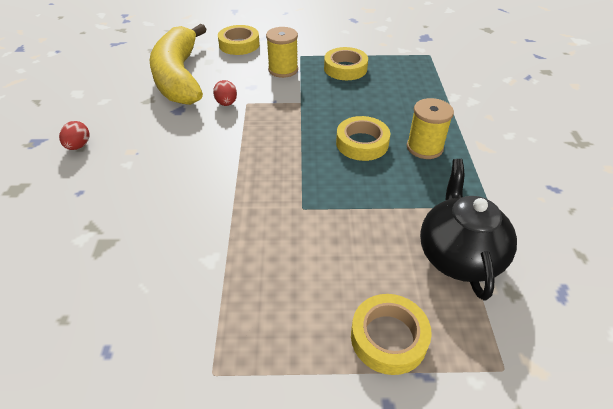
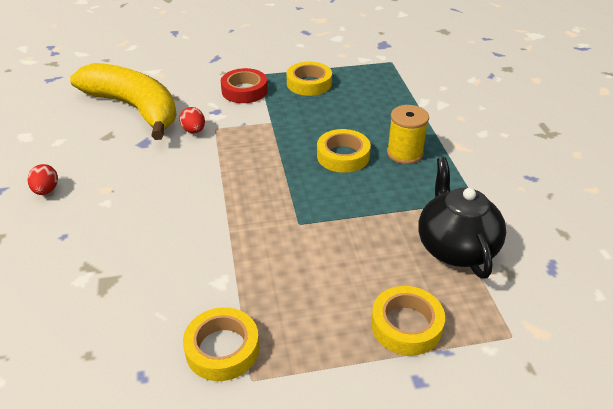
camera: 10 degrees left, 5 degrees down
yellow banana [149,24,207,105] -> yellow banana turned 150 degrees clockwise [70,63,177,140]
yellow tape [218,25,260,55] -> yellow tape moved to [183,307,259,381]
yellow spool [266,27,298,78] -> red tape [221,68,268,103]

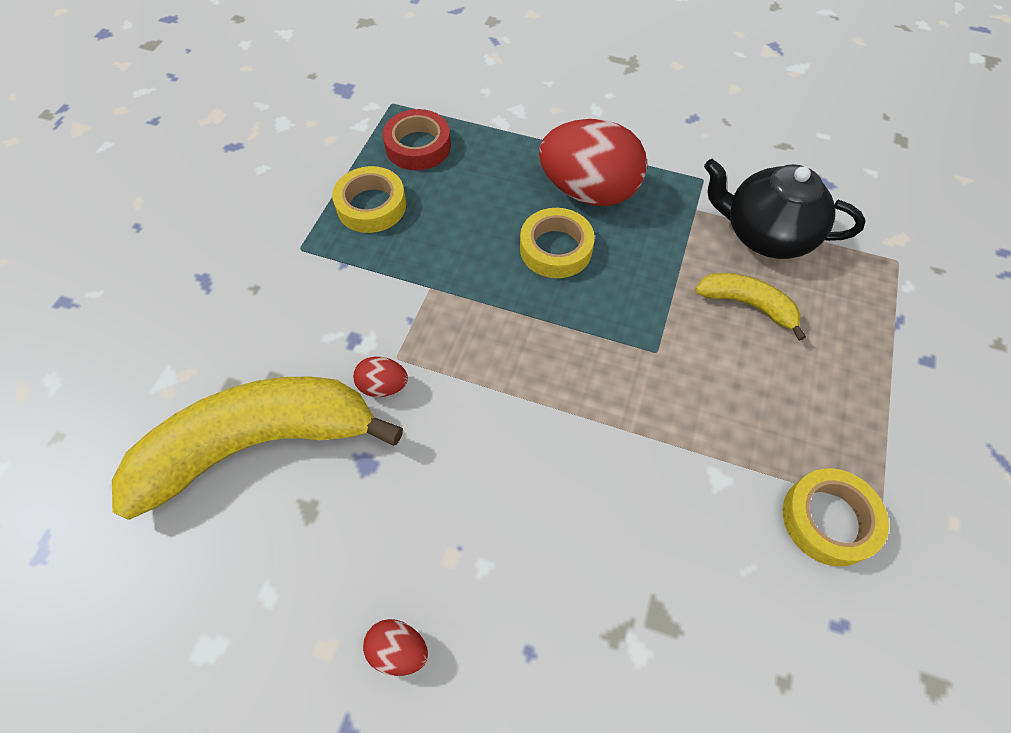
camera: 60 degrees left, 20 degrees up
red tape [221,68,268,103] -> red tape moved to [383,109,451,170]
yellow tape [371,286,445,356] -> none
yellow spool [387,105,429,164] -> red egg [539,119,647,206]
none -> yellow banana [695,273,806,341]

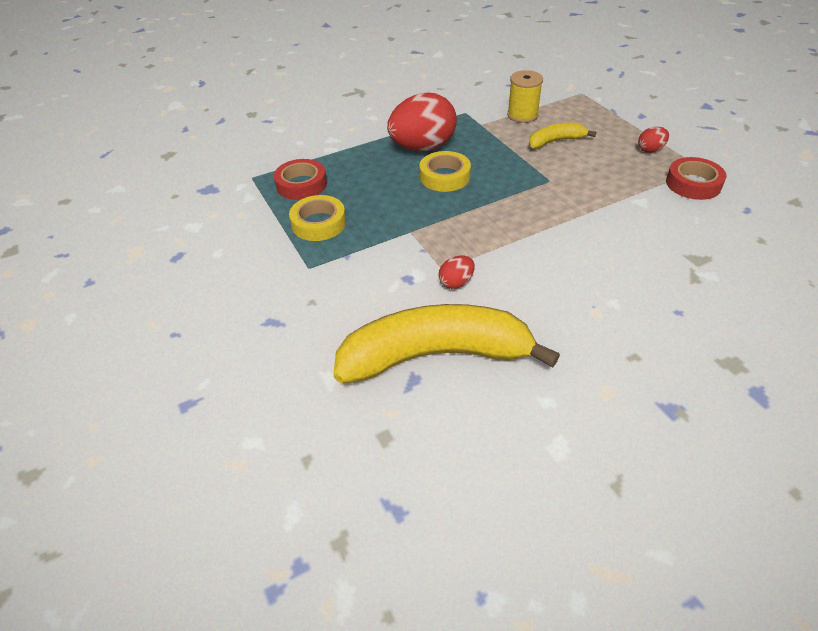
camera: 45 degrees left, 15 degrees down
yellow banana [112,376,403,520] -> yellow banana turned 60 degrees clockwise [333,304,560,384]
red egg [363,619,428,676] -> red egg moved to [638,127,669,153]
black teapot [704,159,866,259] -> yellow spool [507,70,543,123]
yellow tape [783,468,889,566] -> red tape [666,157,726,200]

